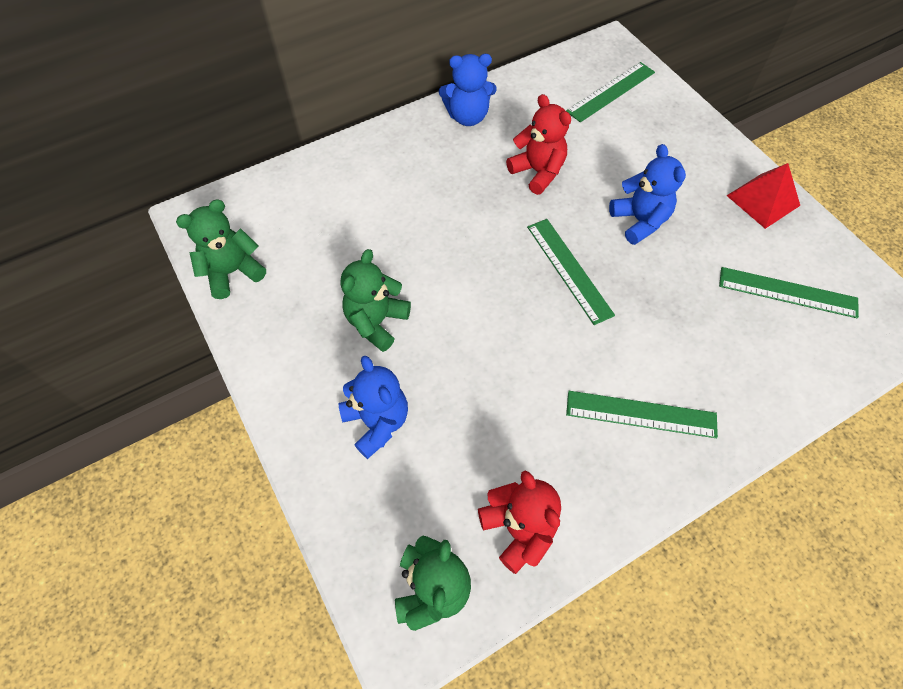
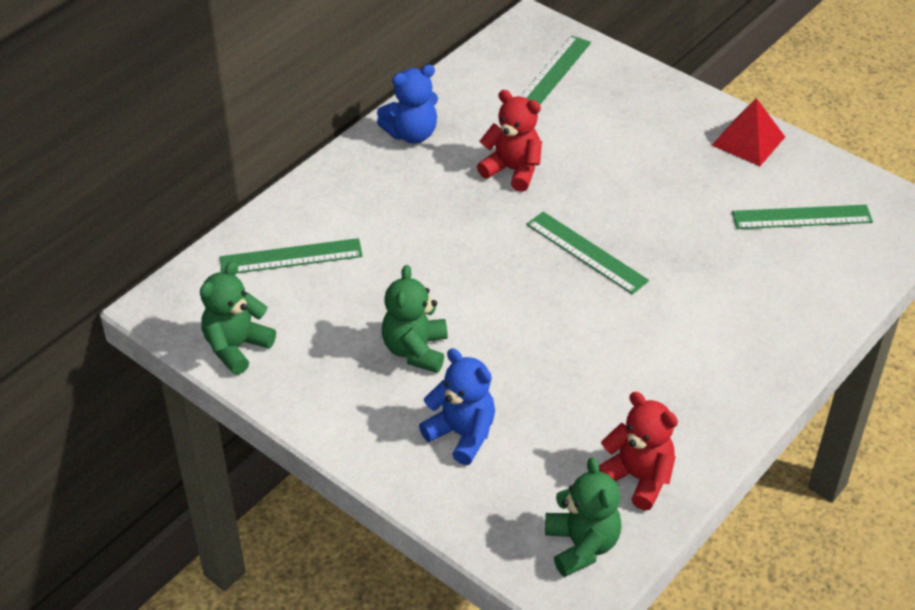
camera: 20 degrees left, 15 degrees down
green ruler [566,391,718,438] -> green ruler moved to [220,238,363,273]
blue teddy bear [609,144,686,245] -> none

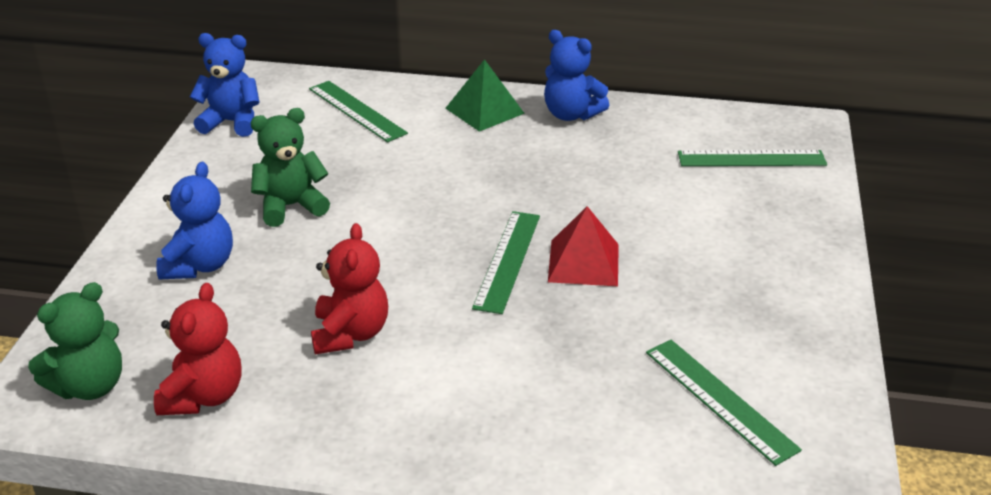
camera: 60 degrees right, 10 degrees down
green teddy bear [200,261,276,375] -> blue teddy bear [190,33,260,137]
red teddy bear [477,90,542,192] -> red teddy bear moved to [311,223,388,355]
red pyramid [712,98,785,166] -> red pyramid moved to [548,206,619,286]
none -> green pyramid [445,59,525,132]

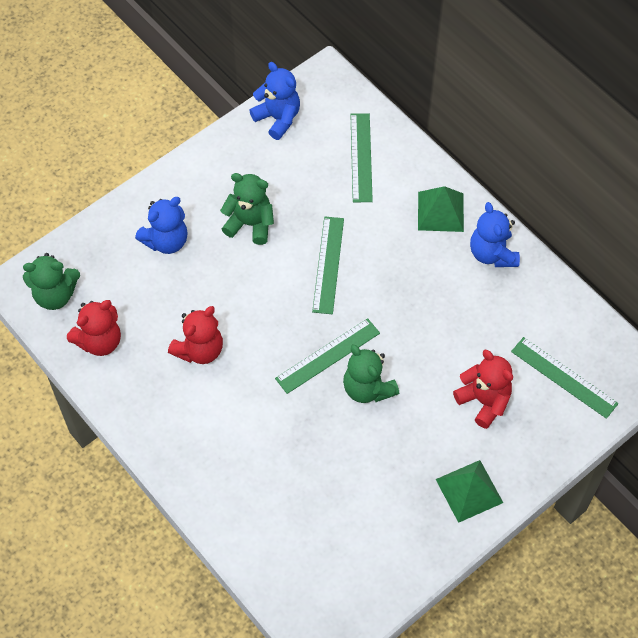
camera: 40 degrees right, 25 degrees up
red pyramid [548,206,619,286] -> green teddy bear [343,344,399,403]
green ruler [646,340,802,466] -> green ruler moved to [312,217,344,314]
none -> green pyramid [436,460,503,523]
none -> red teddy bear [453,350,513,429]

